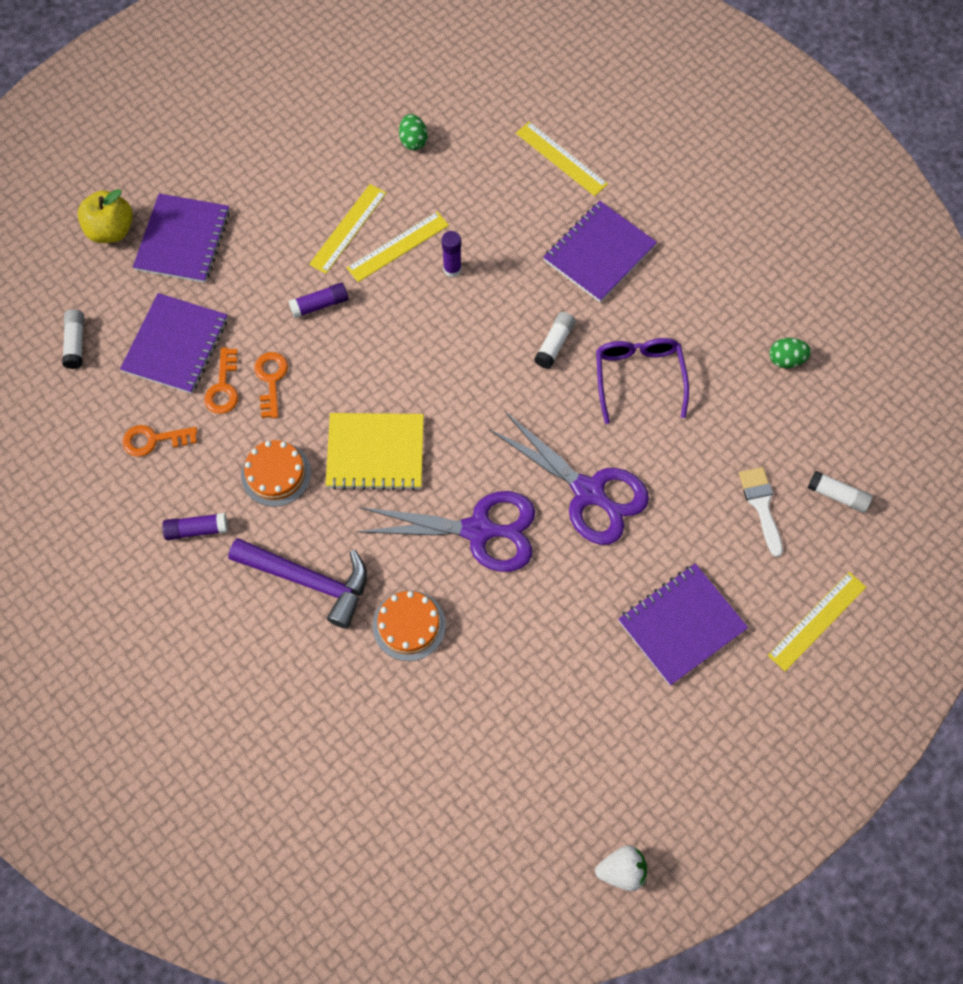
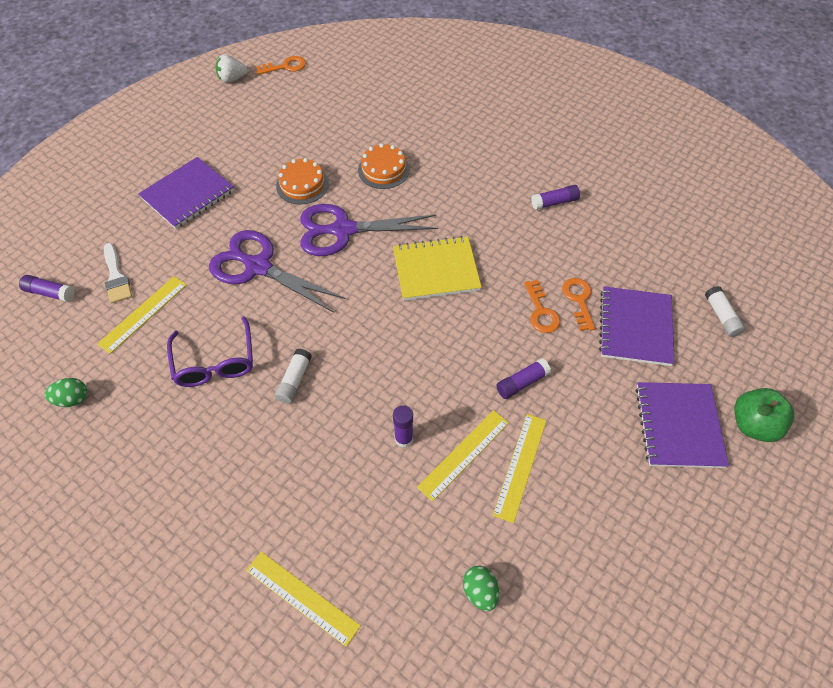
camera: 170 degrees right, 10 degrees down
yellow apple [78,189,133,243] -> green apple [734,388,794,442]
orange key [122,425,198,457] -> orange key moved to [256,56,306,75]
purple hammer [228,538,367,629] -> none
orange cake [241,440,311,507] -> orange cake moved to [276,158,329,205]
purple notebook [543,201,657,302] -> none
yellow ruler [768,572,866,671] -> yellow ruler moved to [97,276,187,354]
white glue stick [808,471,873,513] -> purple glue stick [19,275,75,302]

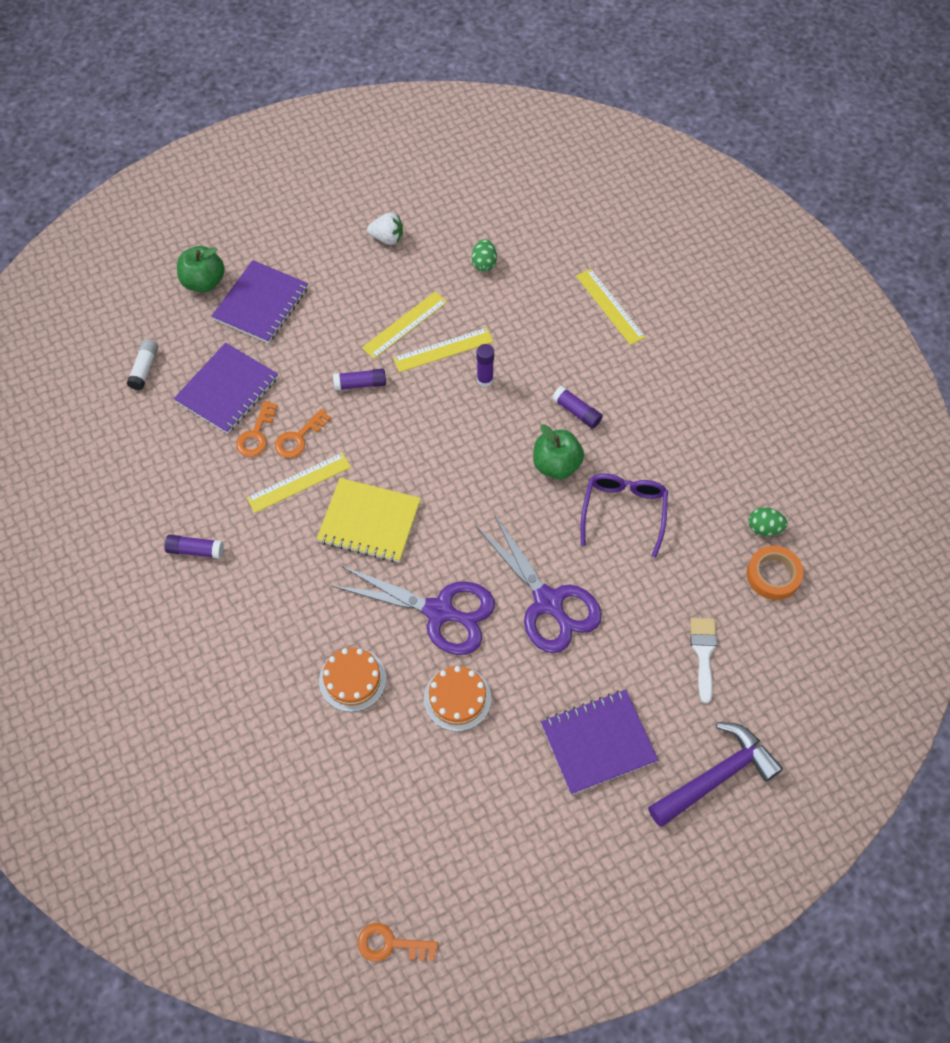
camera: 155 degrees left, 5 degrees up
purple glue stick [19,275,75,302] -> purple glue stick moved to [552,386,603,429]
yellow ruler [97,276,187,354] -> yellow ruler moved to [247,452,351,513]
white strawberry [215,54,248,83] -> white strawberry moved to [367,213,403,245]
white glue stick [275,349,312,404] -> green apple [533,424,584,479]
orange key [524,280,560,333] -> orange key turned 150 degrees counterclockwise [275,409,331,458]
none -> purple hammer [648,722,783,827]
none -> orange tape [747,546,804,600]

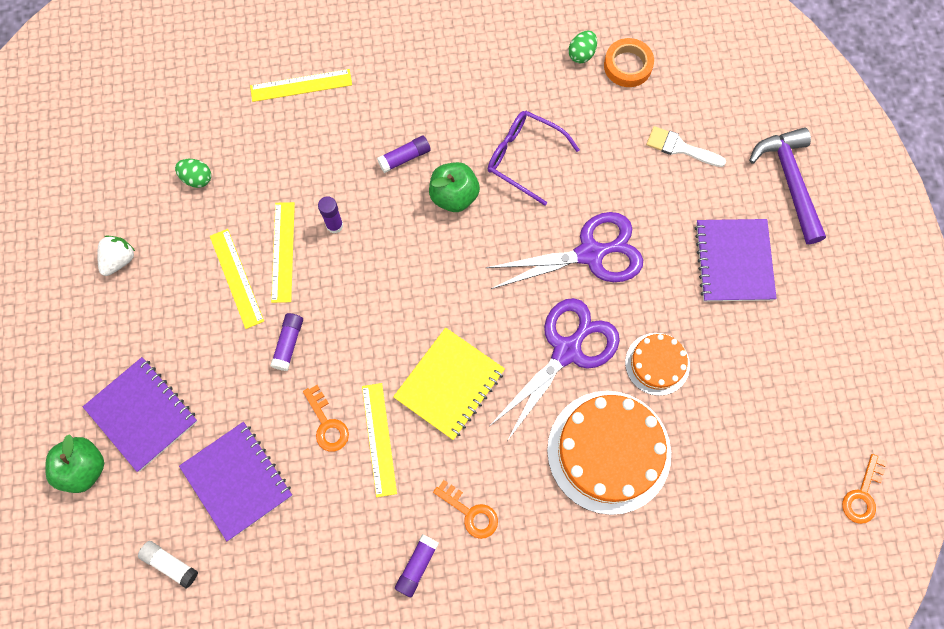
camera: 70 degrees left, 10 degrees up
orange key [236,401,278,457] -> orange key moved to [433,480,498,539]
orange cake [319,647,386,712] -> orange cake [547,391,671,515], size x1.87

